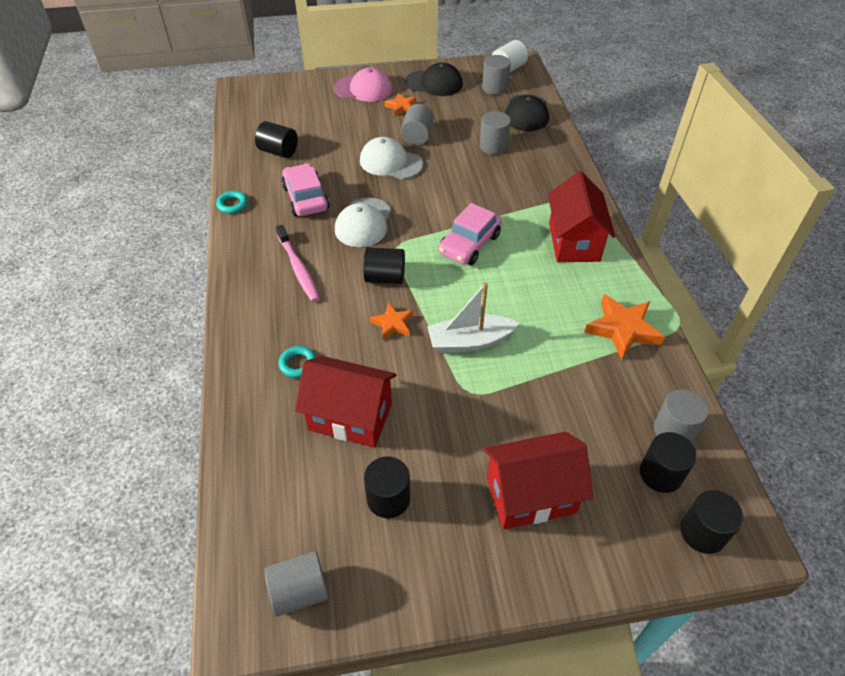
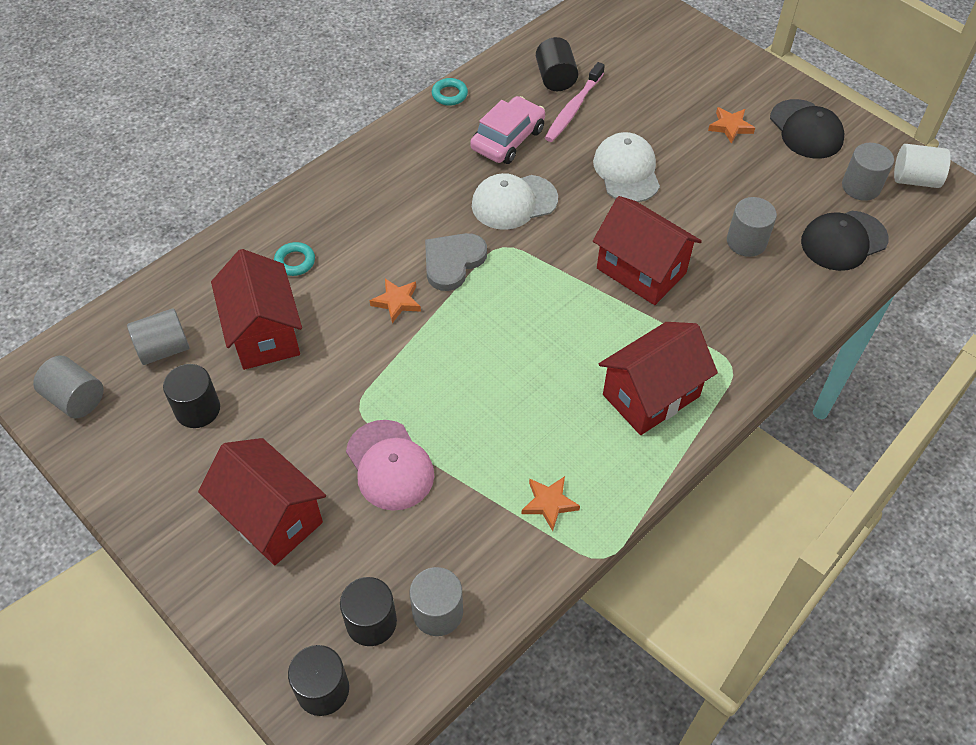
camera: 55 degrees right, 5 degrees up
pink toothbrush [276,225,320,302] -> pink toothbrush moved to [545,62,605,142]
pink cap [334,68,392,102] -> pink cap moved to [346,420,434,511]
black cylinder [363,247,405,284] -> grey heart [425,233,487,291]
grey cylinder [401,104,434,146] -> grey cylinder moved to [127,308,190,365]
white boat [427,282,519,353] -> none
pink car [438,203,501,265] -> none
orange star [584,294,665,361] -> orange star [521,476,580,531], size x0.59
none -> red house [593,196,702,305]

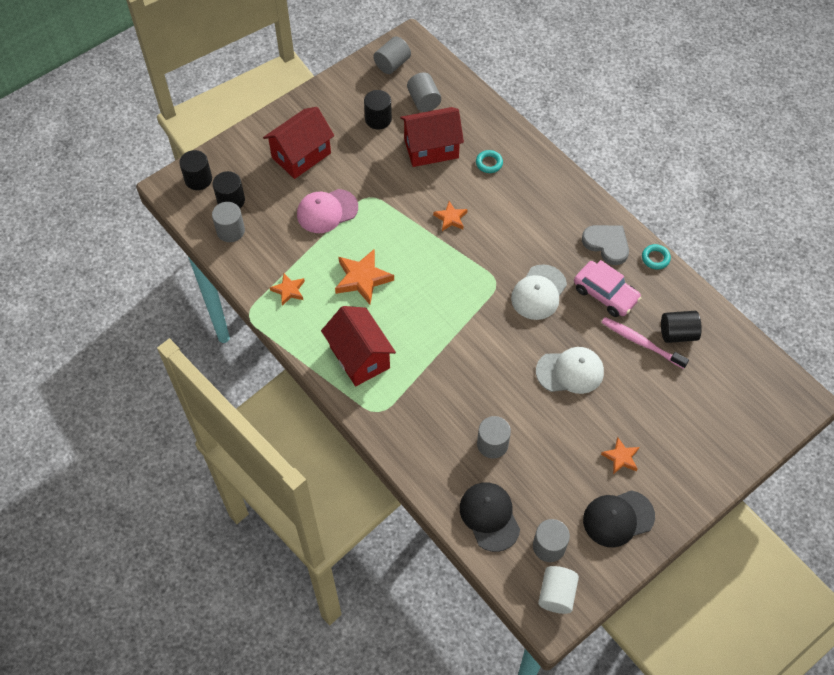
camera: 95 degrees right, 5 degrees up
grey heart [425,233,487,291] -> grey heart moved to [582,225,629,265]
white cap [472,173,558,230] -> white cap turned 135 degrees counterclockwise [511,264,567,320]
red house [593,196,702,305] -> none
none -> orange star [335,249,394,305]

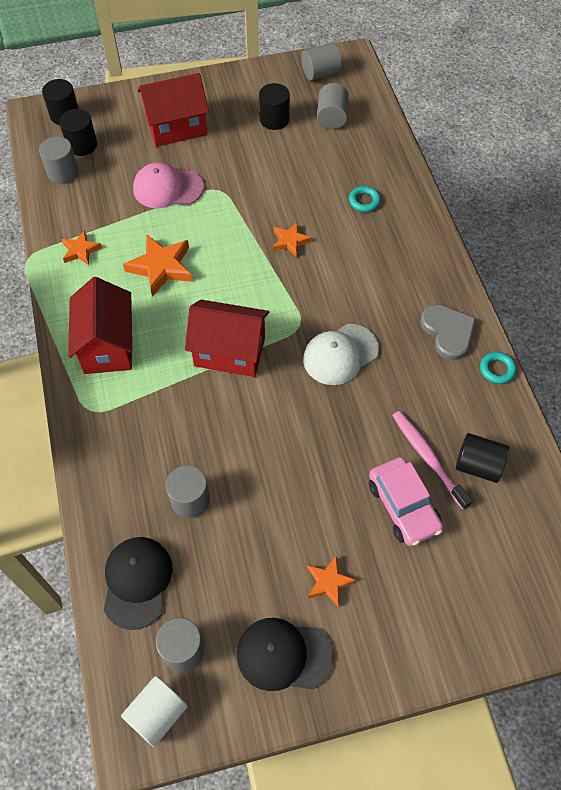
camera: 25 degrees right, 0 degrees up
red house [400,107,464,167] -> red house moved to [185,299,269,377]
white cap [536,347,604,394] -> none
pink car [574,260,641,317] -> pink car moved to [369,457,443,546]

